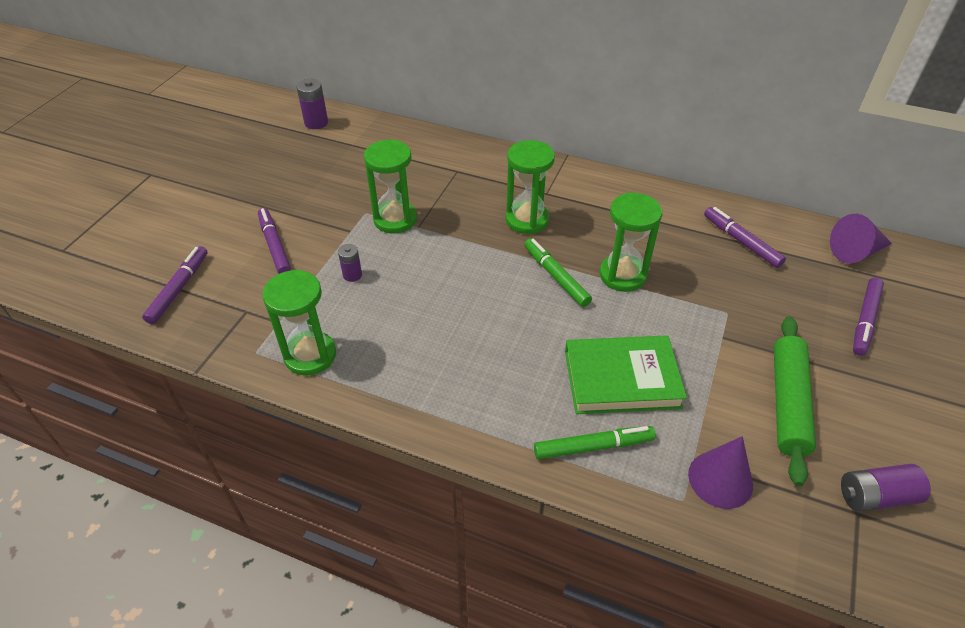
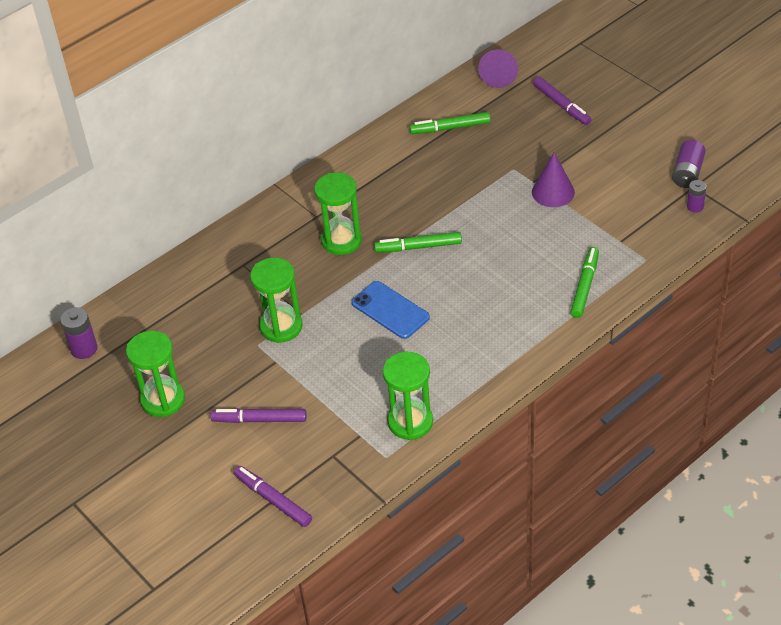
camera: 60 degrees left, 0 degrees up
purple battery [338,244,362,282] -> purple battery moved to [687,180,706,213]
green book [565,335,687,414] -> none
green hourglass [600,193,662,292] -> green hourglass moved to [126,331,185,417]
purple cone [688,436,753,509] -> purple cone moved to [532,152,575,207]
purple marker [704,207,786,268] -> green marker [409,112,491,134]
green rolling pin [774,316,816,486] -> none
none -> blue phone [351,281,430,339]

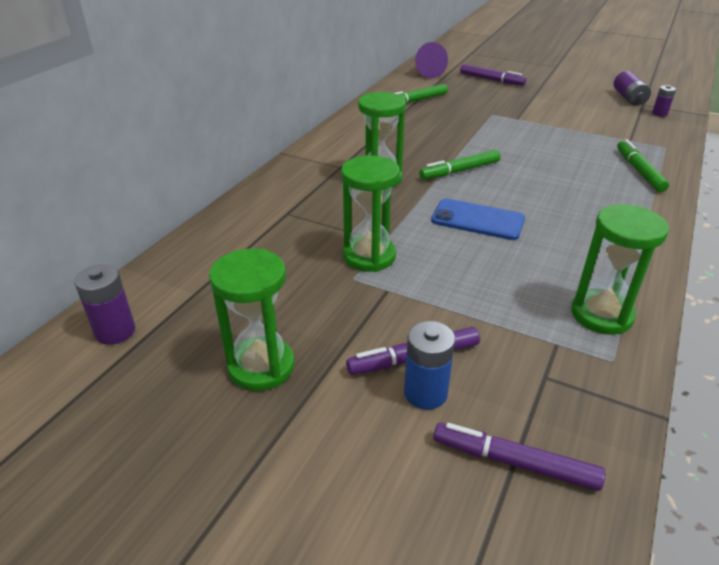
camera: 25 degrees left, 10 degrees down
purple cone [532,152,575,207] -> none
none -> blue battery [404,321,455,410]

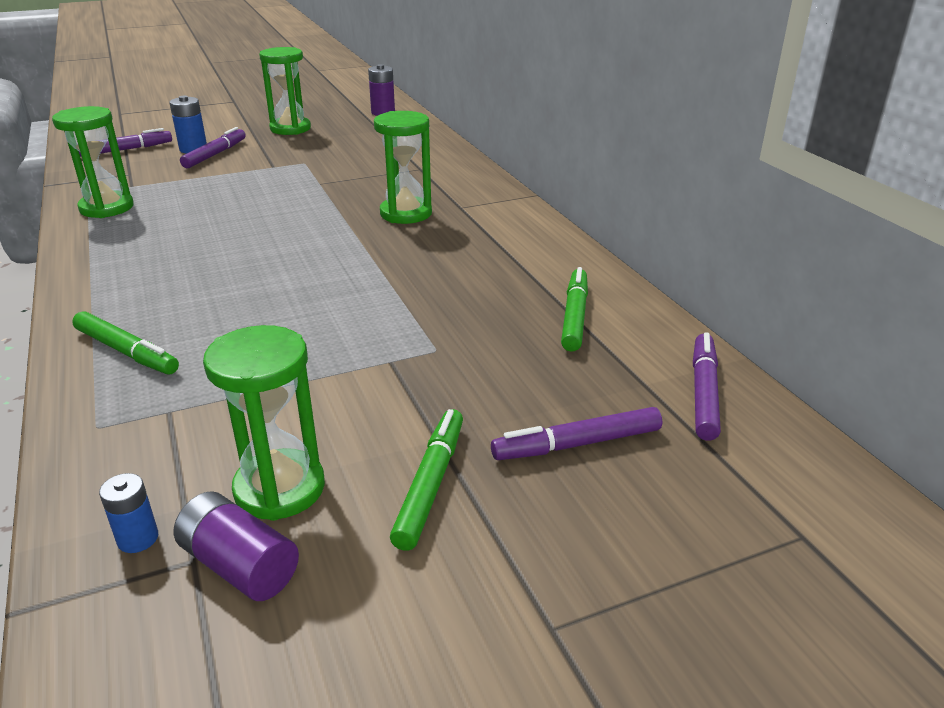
camera: 130 degrees right, 5 degrees down
green hourglass [341,155,400,272] -> green hourglass moved to [203,325,325,521]
purple cone [415,42,448,78] -> purple marker [693,332,721,441]
green marker [419,150,501,180] -> green marker moved to [390,409,463,551]
blue phone [431,199,525,240] -> none
purple battery [652,85,676,117] -> blue battery [99,473,158,553]

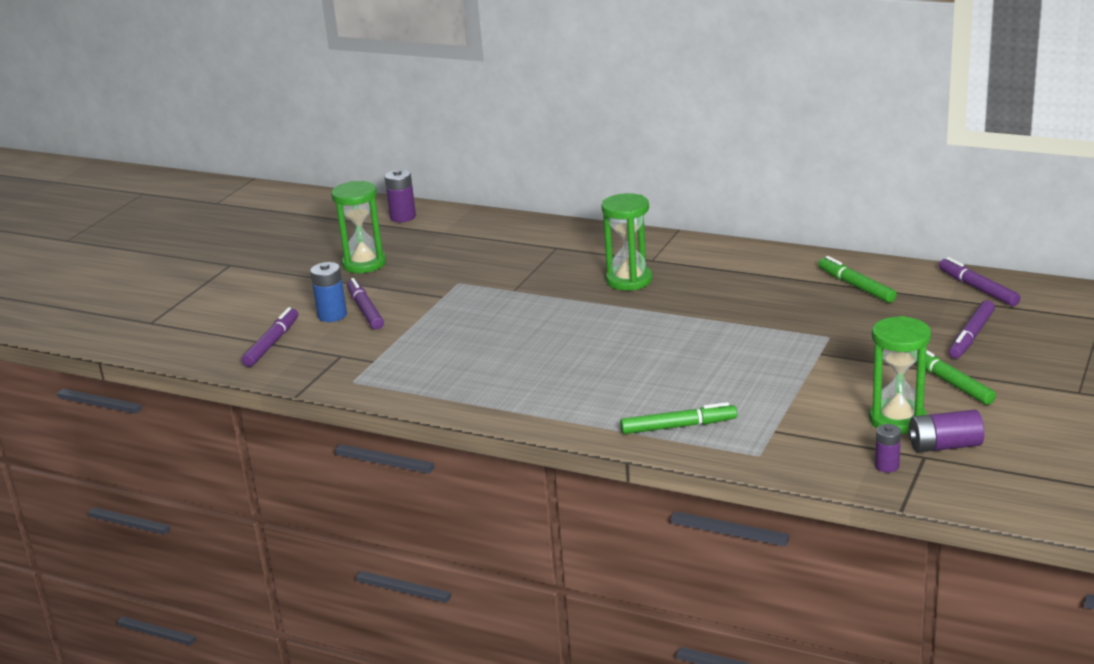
camera: 40 degrees left, 5 degrees down
green hourglass [52,106,134,218] -> none
blue battery [99,473,158,553] -> purple battery [875,424,901,473]

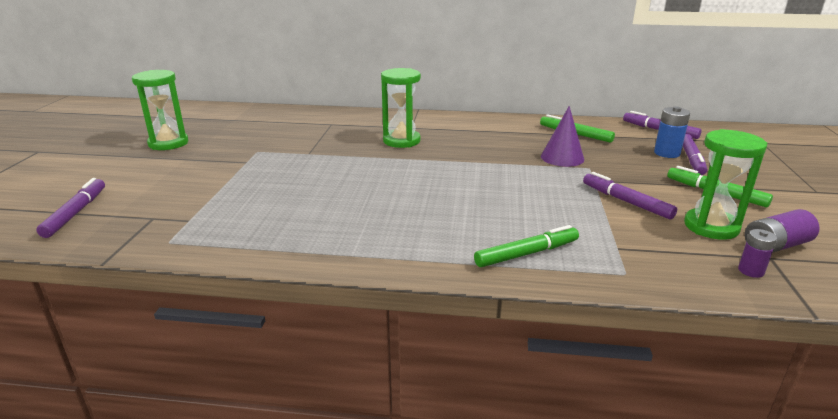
camera: 20 degrees left, 0 degrees up
blue battery [310,262,347,322] -> blue battery moved to [654,106,690,158]
purple marker [347,278,384,330] -> purple marker moved to [583,172,677,220]
purple battery [385,169,416,222] -> none
none -> purple cone [541,106,584,167]

